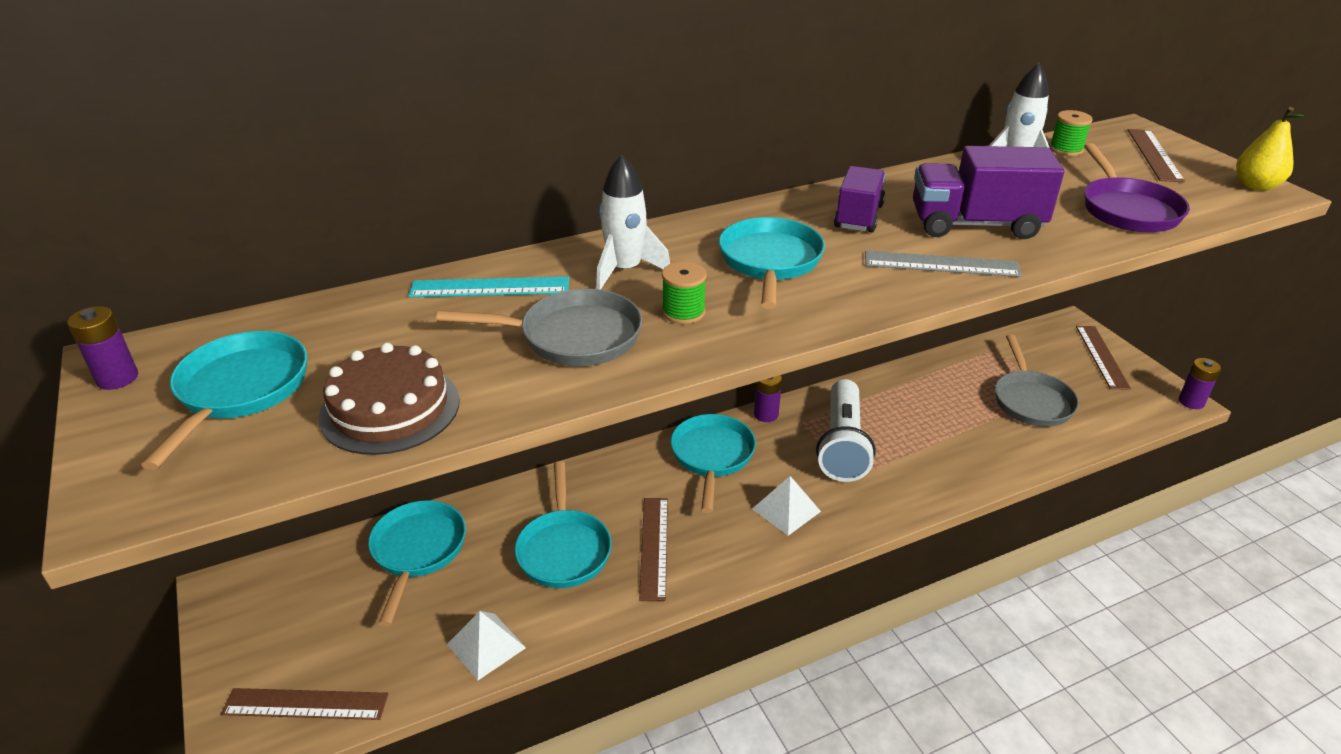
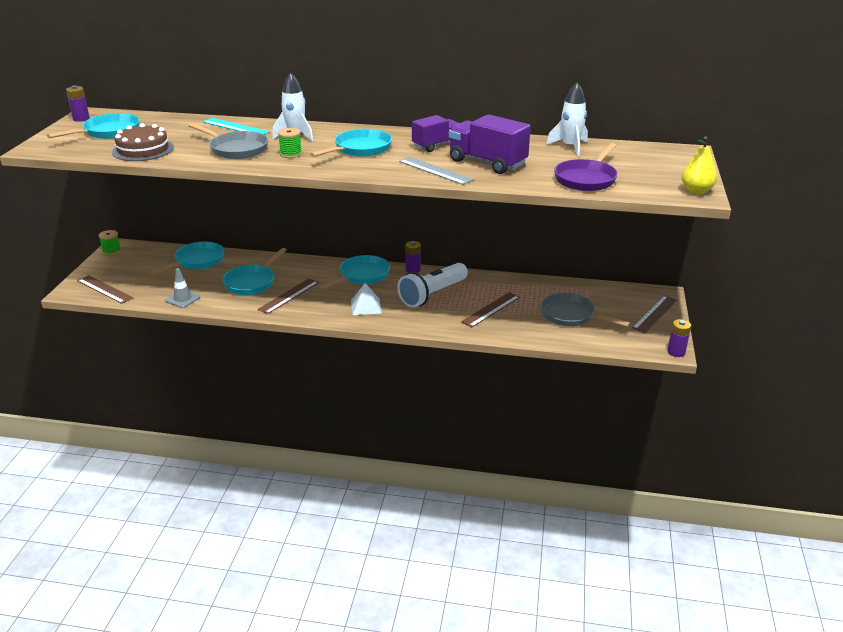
camera: 35 degrees right, 5 degrees down
white pyramid [447,611,526,681] -> grey traffic cone [165,268,200,308]
grey pan [995,335,1079,427] -> grey pan turned 90 degrees clockwise [540,293,630,327]
green spool [1049,110,1093,156] -> green spool moved to [99,230,121,255]
brown ruler [1128,129,1185,182] -> brown ruler moved to [461,292,520,327]

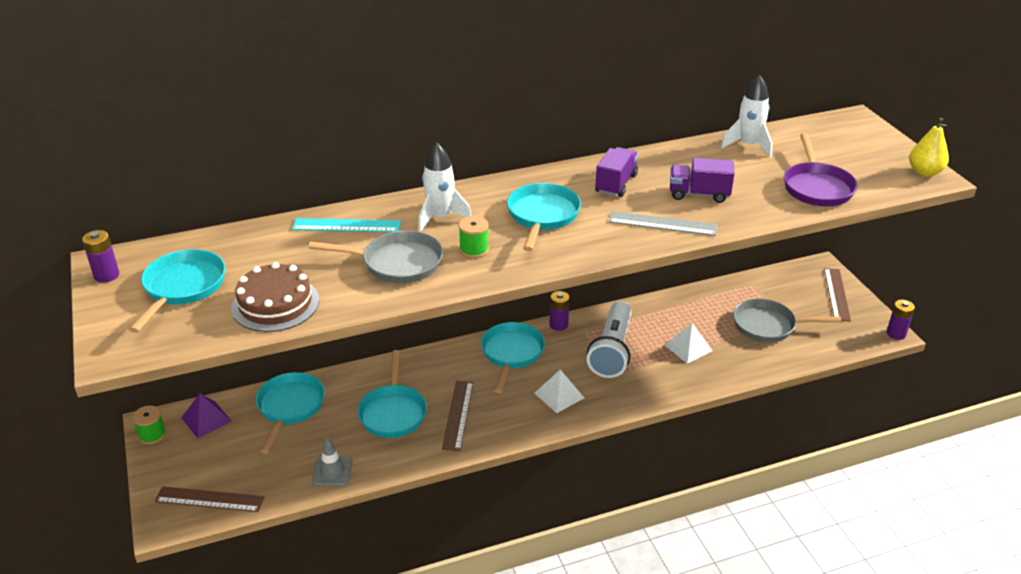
camera: 30 degrees left, 5 degrees up
purple truck [449,114,531,174] -> purple truck [670,158,735,203], size x0.66
brown ruler [461,292,520,327] -> white pyramid [665,323,713,364]
none -> purple pyramid [181,394,232,438]

